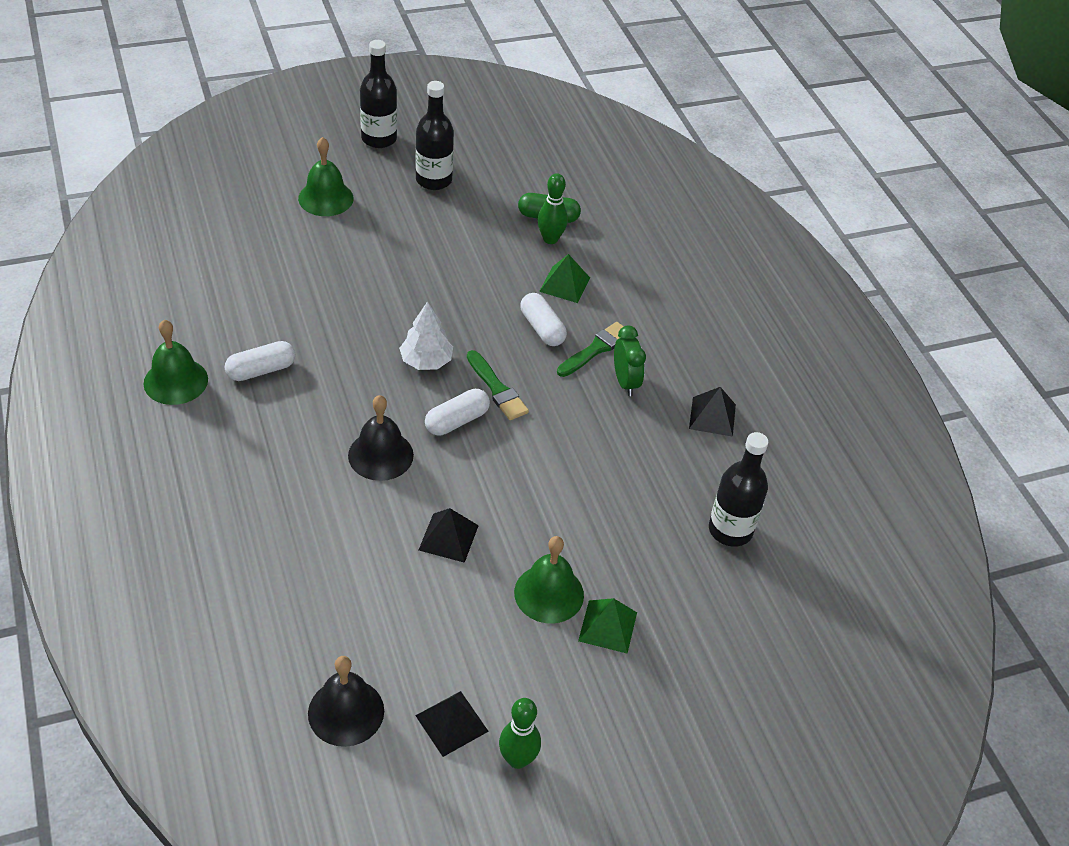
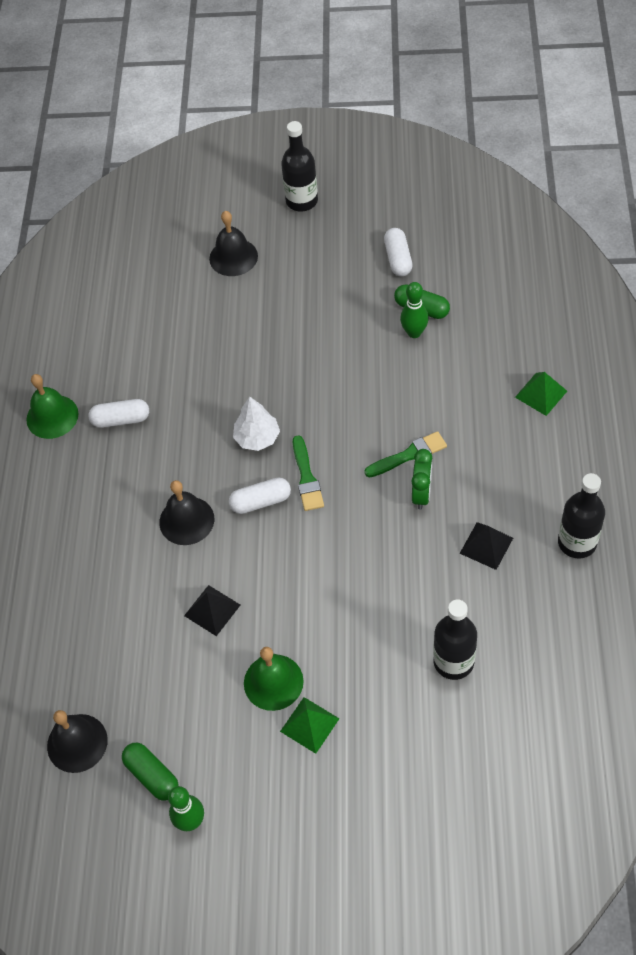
camera: 30 degrees right, 10 degrees up
green bell [298,137,354,216] -> black bell [209,211,258,276]
black pyramid [415,691,489,757] -> green capsule [122,743,179,801]
black bottle [416,81,454,190] -> black bottle moved to [558,473,605,559]
white capsule [520,293,567,346] -> white capsule moved to [384,228,413,276]
green pyramid [539,254,590,303] -> green pyramid moved to [515,372,567,416]

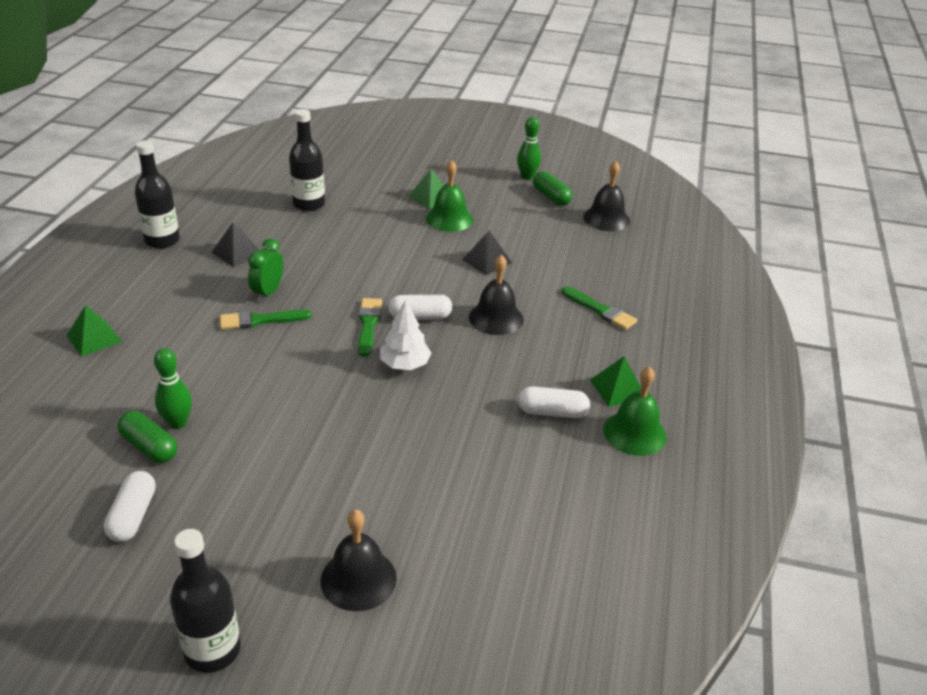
camera: 175 degrees left, 20 degrees down
none -> green brush [561,286,637,330]
none -> green pyramid [590,356,641,407]

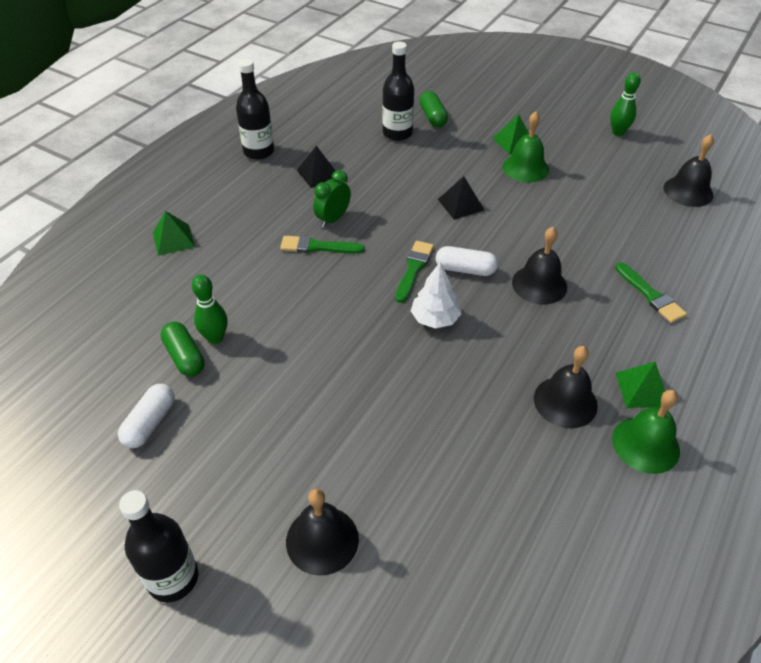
camera: 20 degrees right, 10 degrees up
black pyramid [462,231,512,276] -> black pyramid moved to [438,176,484,220]
white capsule [518,386,590,418] -> black bell [534,346,598,429]
green capsule [533,171,572,206] -> green capsule moved to [420,91,448,127]

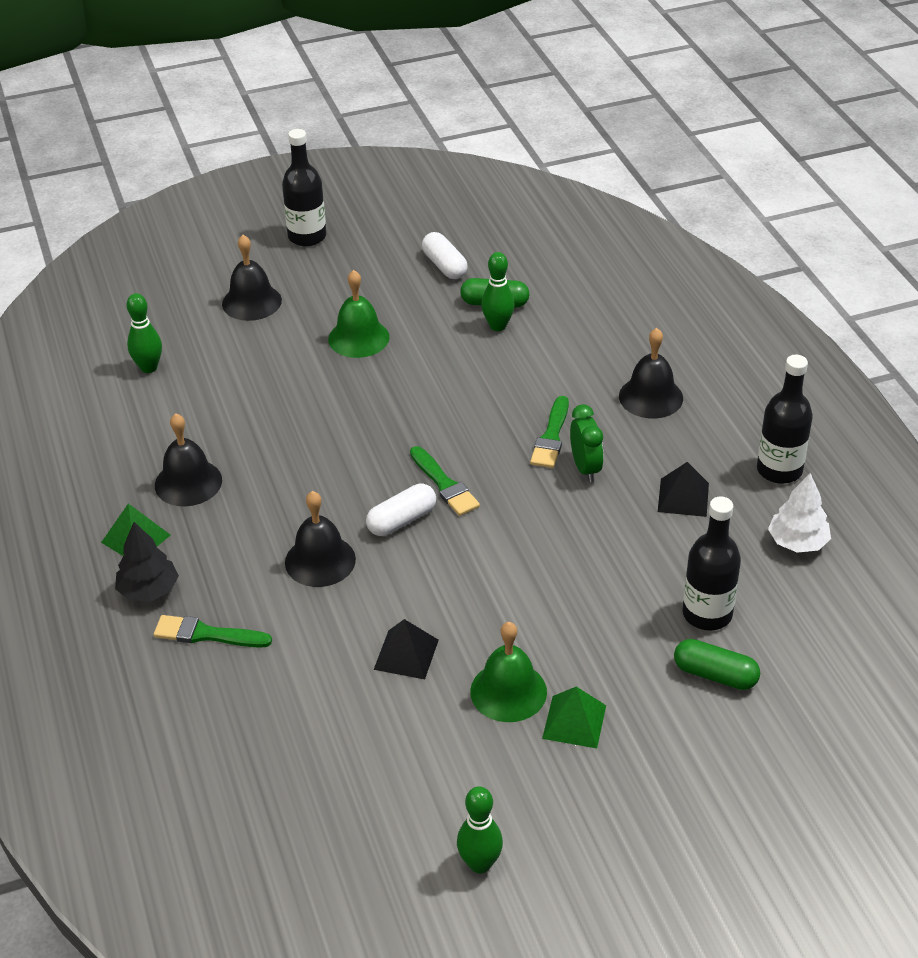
camera: 130 degrees right, 5 degrees down
green pyramid [153,211,195,256] -> none
green brush [280,235,365,254] -> green brush turned 150 degrees clockwise [530,396,569,468]
white tree [411,262,462,329] -> white tree moved to [768,473,831,553]
black pyramid [438,176,484,220] -> black pyramid moved to [374,619,439,679]
green bell [612,390,680,474] -> green bell moved to [328,270,390,358]
black bell [664,134,714,207] -> black bell moved to [619,328,683,418]
none -> black tree [115,522,179,601]
none -> green bowling pin [127,293,162,373]

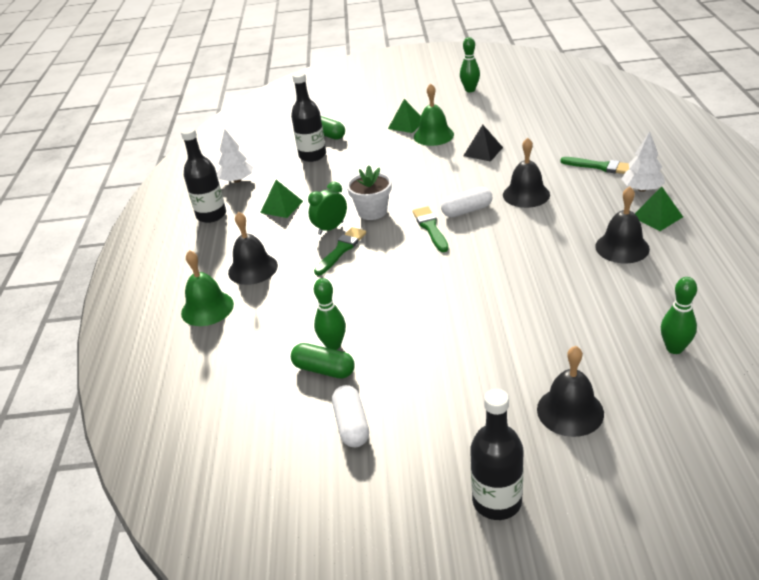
camera: 160 degrees left, 5 degrees down
black tree [115,522,179,601] -> white tree [621,131,665,192]
green bell [328,270,390,358] -> green bell moved to [181,250,234,326]
green clock [570,404,603,482] -> green clock turned 45 degrees clockwise [308,182,347,235]
black pyramid [658,462,709,517] -> green pyramid [260,180,303,218]
none -> white flower pot [347,166,392,220]

